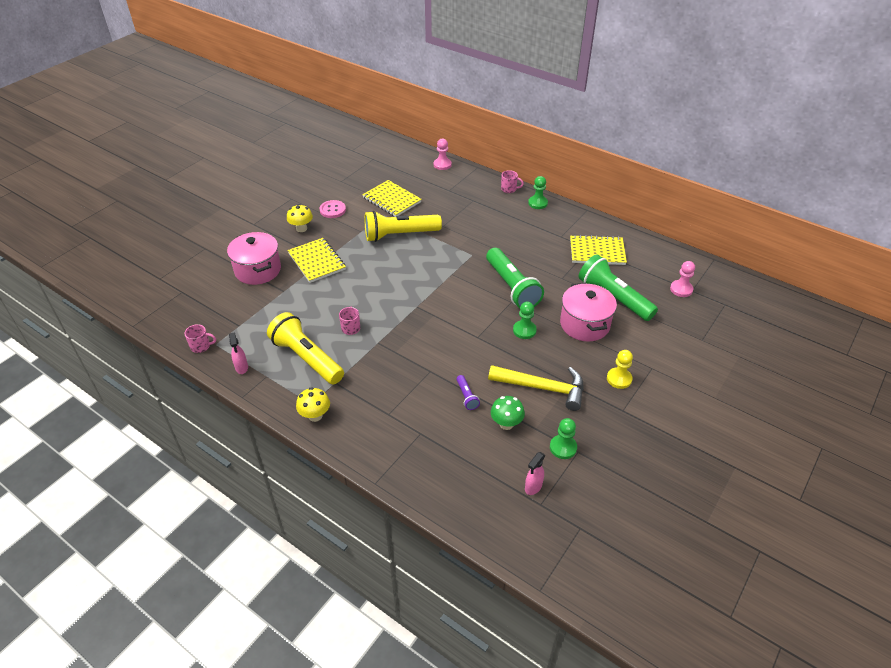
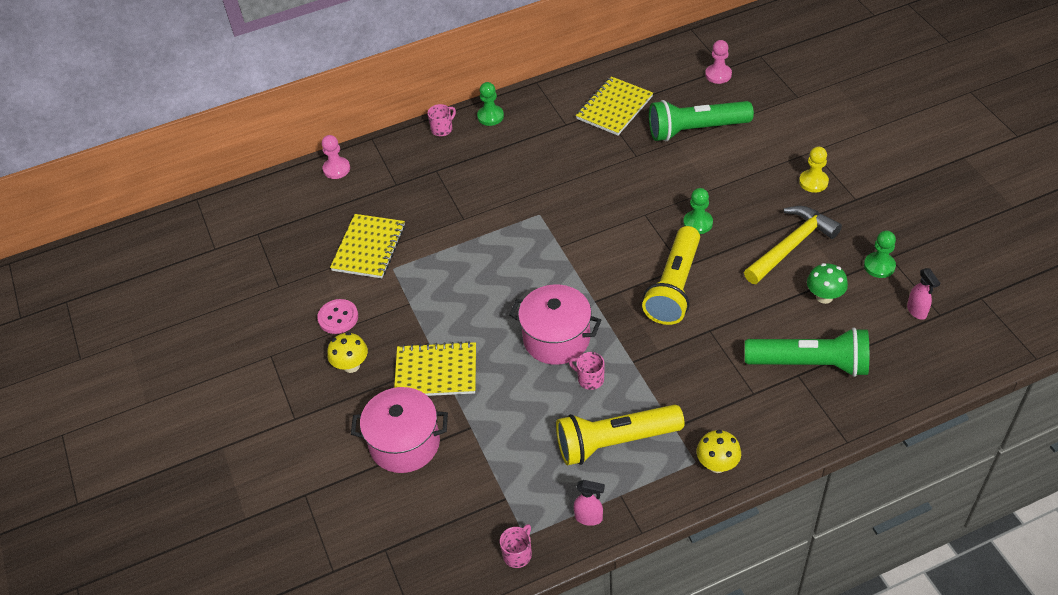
camera: 55 degrees left, 5 degrees up
yellow notebook [362,180,422,217] -> yellow notebook turned 60 degrees counterclockwise [330,214,405,278]
yellow flashlight [365,211,442,242] -> yellow flashlight moved to [642,226,700,325]
purple flashlight [457,375,480,410] -> none
green flashlight [486,248,544,308] -> green flashlight moved to [745,327,869,377]
pink pot [560,283,617,342] -> pink pot moved to [509,285,601,365]

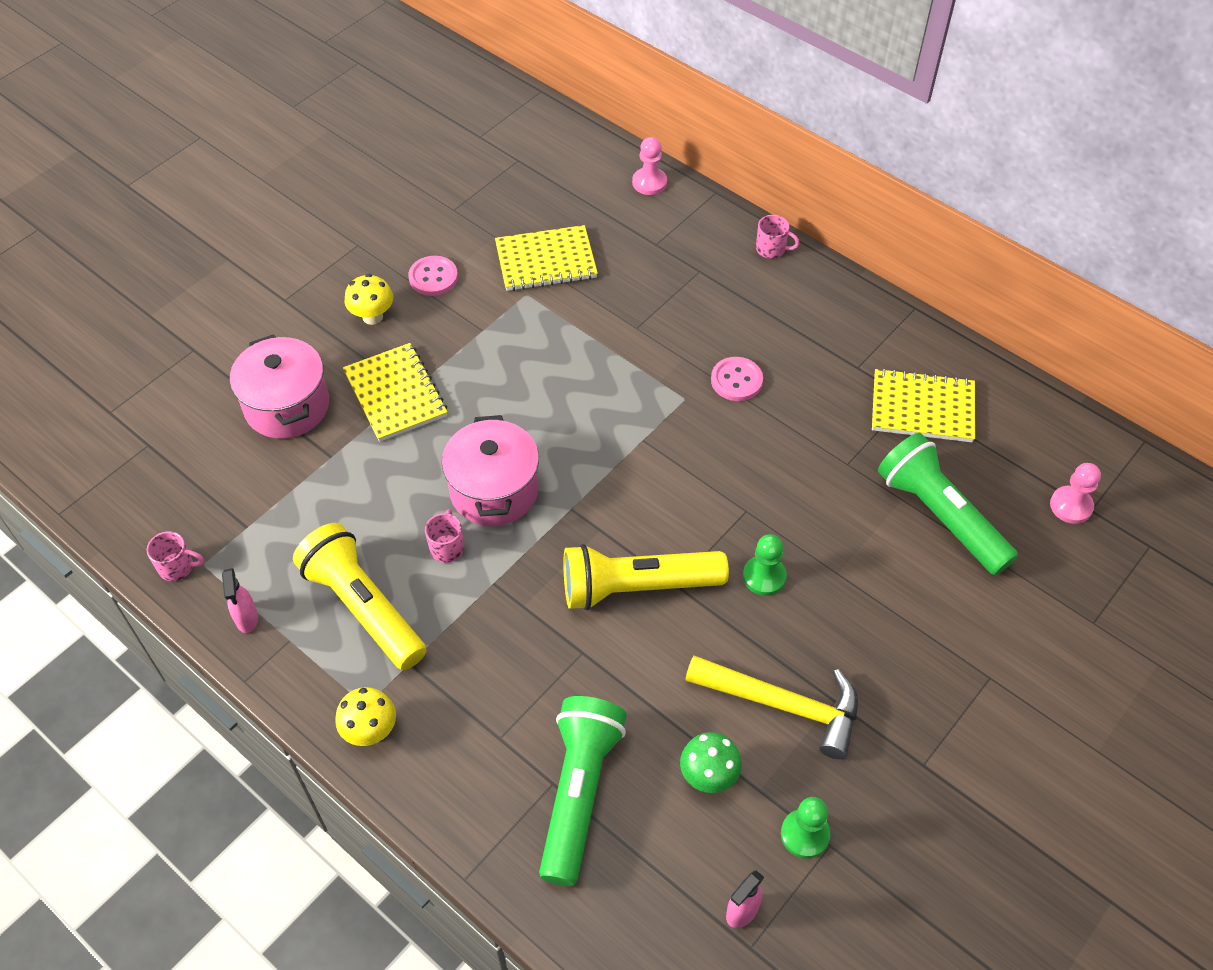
camera: 60 degrees right, 5 degrees up
green pawn [477,82,504,126] -> none
green flashlight [745,327,869,377] -> green flashlight turned 150 degrees counterclockwise [539,696,627,886]
yellow pawn [799,146,829,193] -> none
none -> pink button [711,357,763,401]

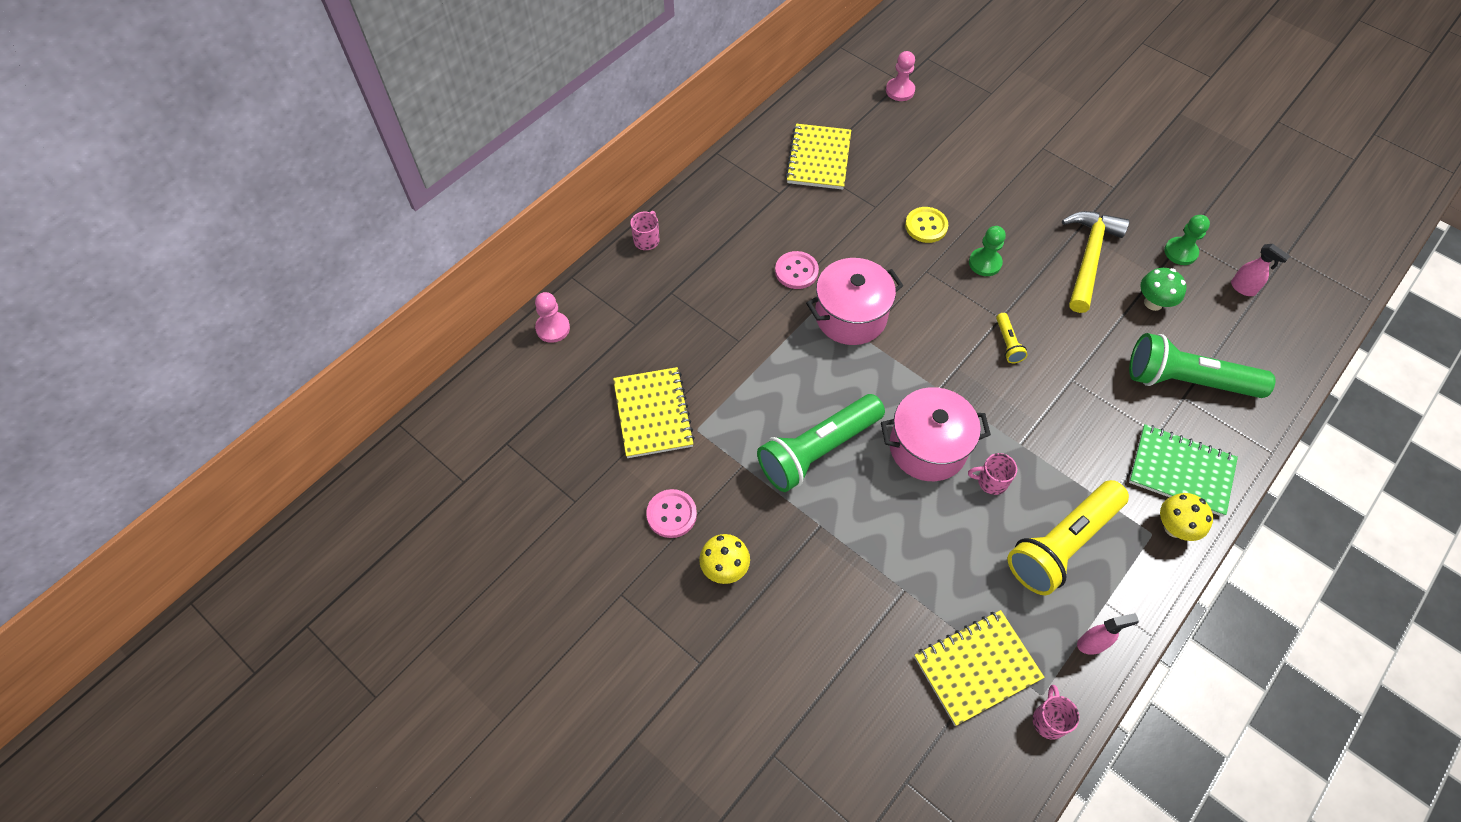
camera: 90 degrees left, 5 degrees up
pink pot [230,334,329,439] -> pink pot moved to [806,258,903,345]
yellow notebook [343,343,447,442] -> yellow notebook moved to [914,610,1045,726]
yellow flashlight [563,544,729,610] -> yellow flashlight [996,313,1028,363], size x0.43
green flashlight [878,433,1018,575] -> green flashlight moved to [757,394,885,492]
none -> yellow button [905,207,948,243]
none -> green notebook [1129,424,1238,517]

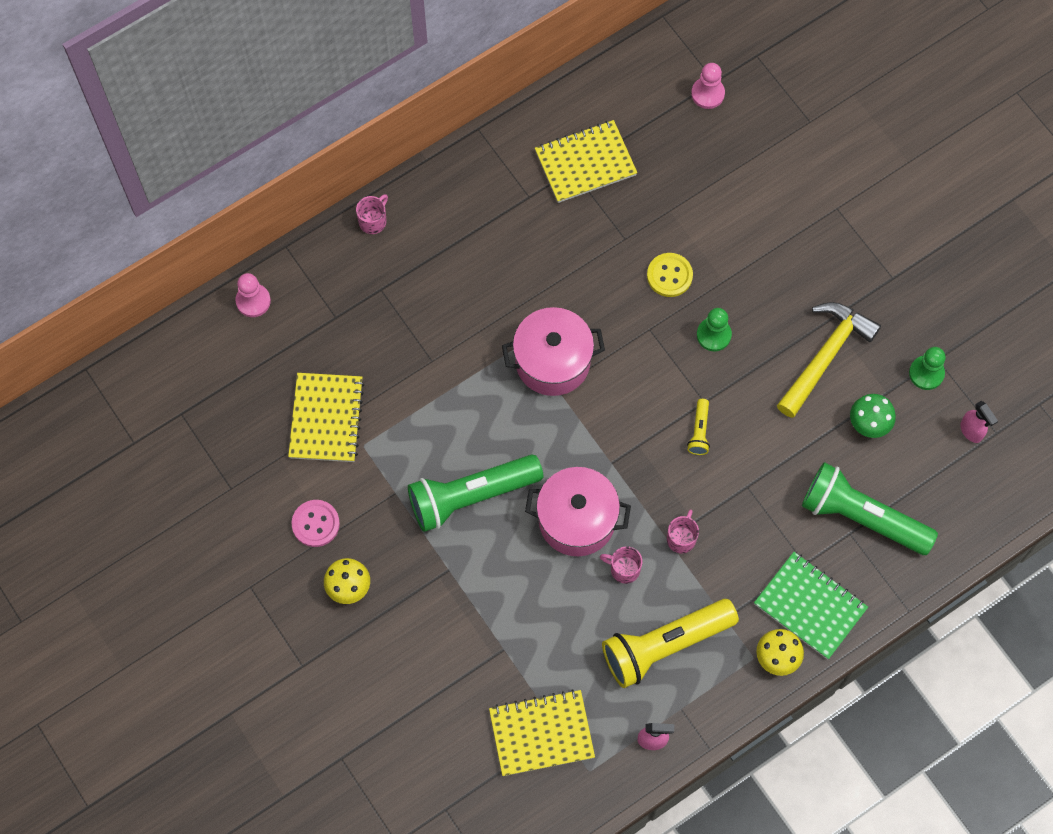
camera: 15 degrees right, 10 degrees up
pink button [775,251,819,289] -> none
yellow notebook [785,124,851,190] -> yellow notebook turned 45 degrees clockwise [535,120,637,203]
pink mug [1033,685,1079,740] -> pink mug moved to [667,510,699,553]

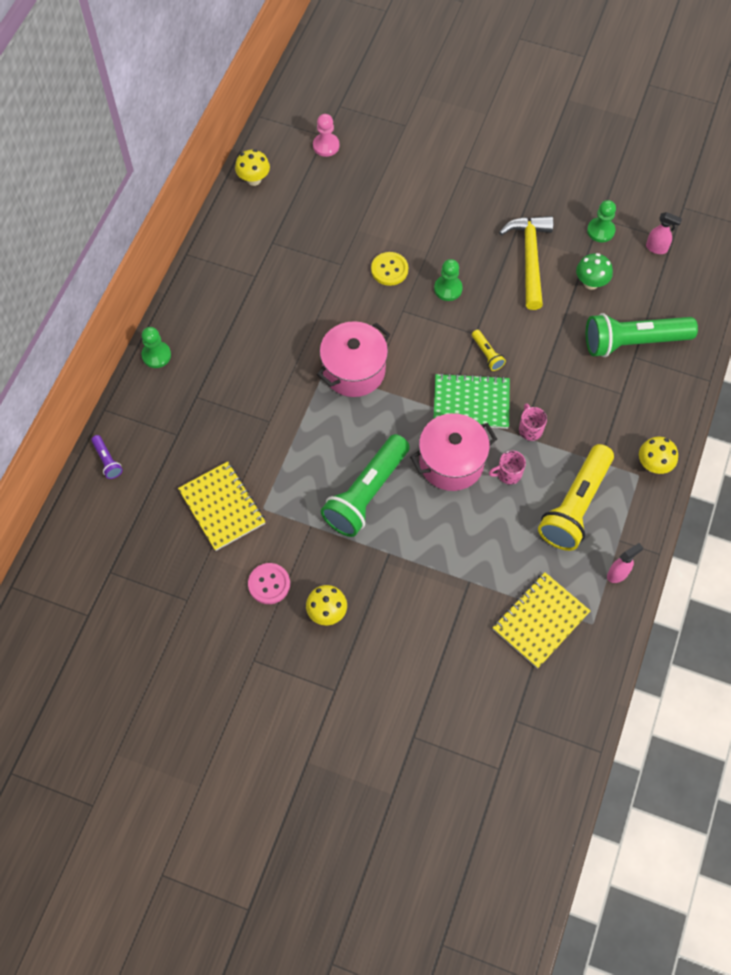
camera: 35 degrees left, 5 degrees down
pink pawn [236,273,271,317] -> purple flashlight [91,435,123,479]
pink mug [356,194,388,234] -> green pawn [141,327,171,368]
yellow notebook [535,120,637,203] -> none
green notebook [754,552,868,659] -> green notebook moved to [433,373,510,429]
none -> yellow mushroom [235,149,270,186]

